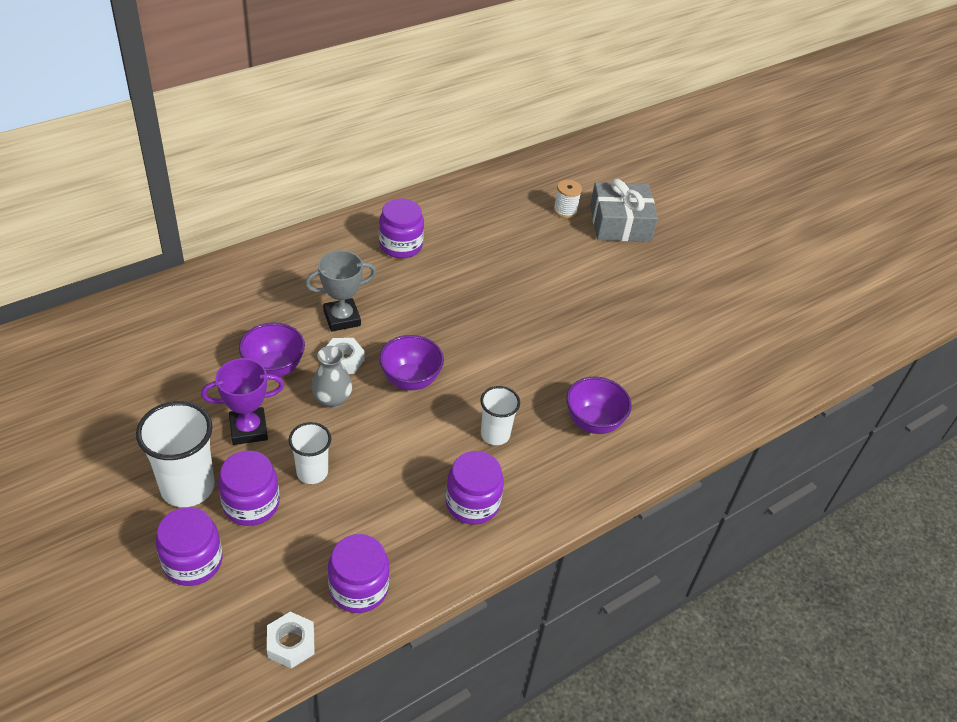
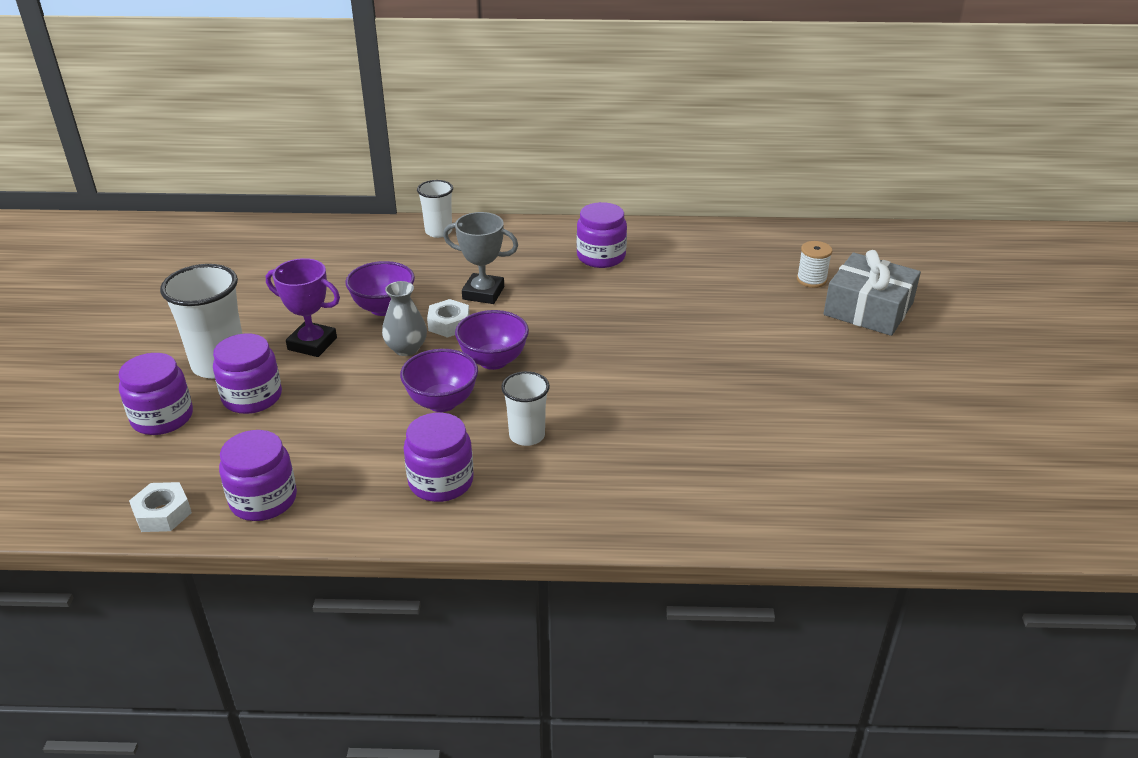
camera: 40 degrees right, 10 degrees down
white cup [289,422,331,484] -> white cup moved to [417,180,453,238]
purple bowl [566,377,632,434] -> purple bowl moved to [400,349,478,412]

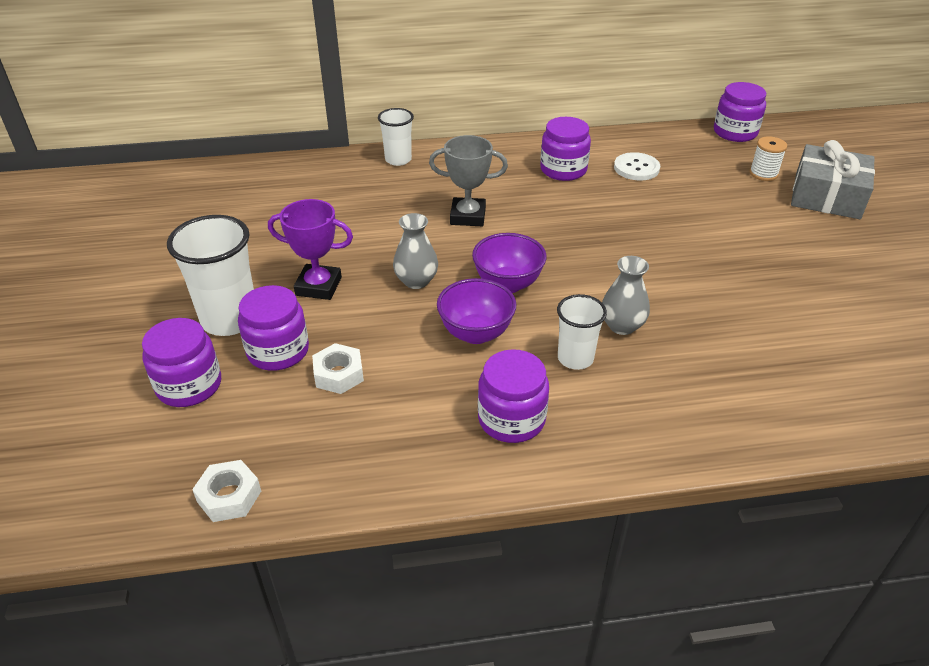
camera: 10 degrees left, 5 degrees up
purple jar [219,430,297,521] -> purple jar moved to [714,82,766,142]
purple bowl [345,261,415,316] -> none
white nut [427,299,469,338] -> white nut moved to [312,343,364,394]
none -> grey vase [602,256,650,335]
none -> white button [614,152,660,180]

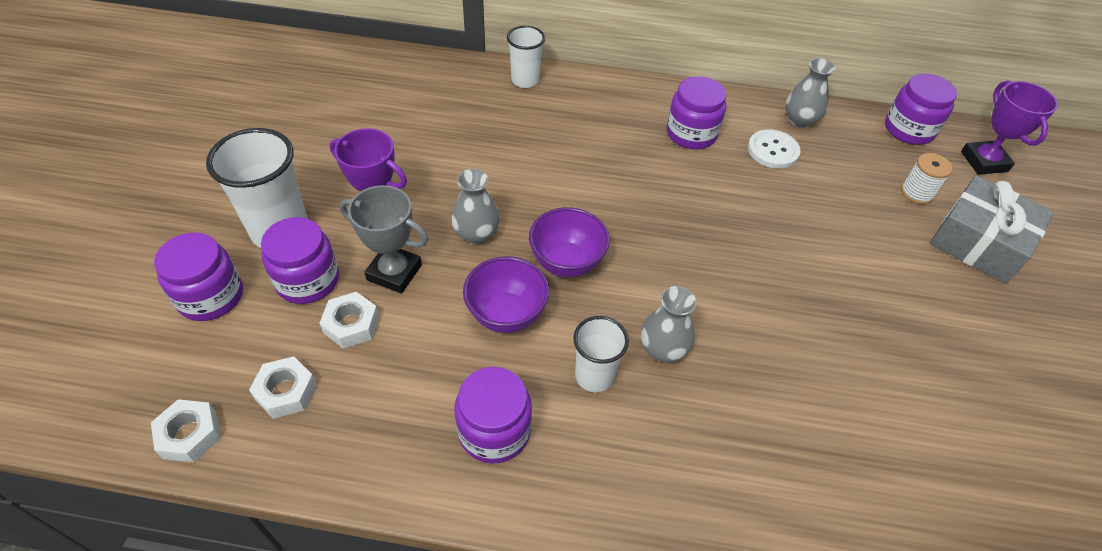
camera: 15 degrees right, 10 degrees up
grey trophy [429,135,508,226] -> grey trophy moved to [340,185,428,294]
none -> white nut [249,356,317,419]
none -> grey vase [785,58,836,128]
none -> purple trophy [961,80,1058,175]

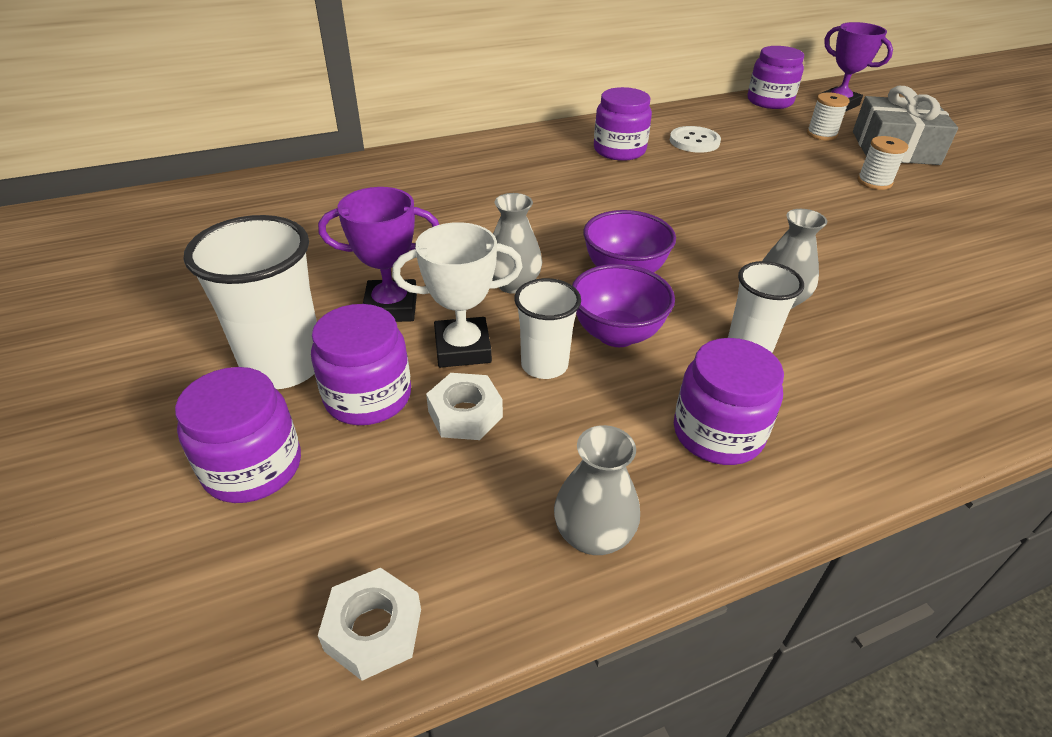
camera: 30 degrees left, 10 degrees down
white nut [249,356,317,419] -> none
grey trophy [340,185,428,294] -> white trophy [392,222,523,368]
white cup [507,26,545,88] -> white cup moved to [514,278,581,379]
grey vase [785,58,836,128] -> grey vase moved to [554,425,640,555]
none -> white spool [857,136,908,190]

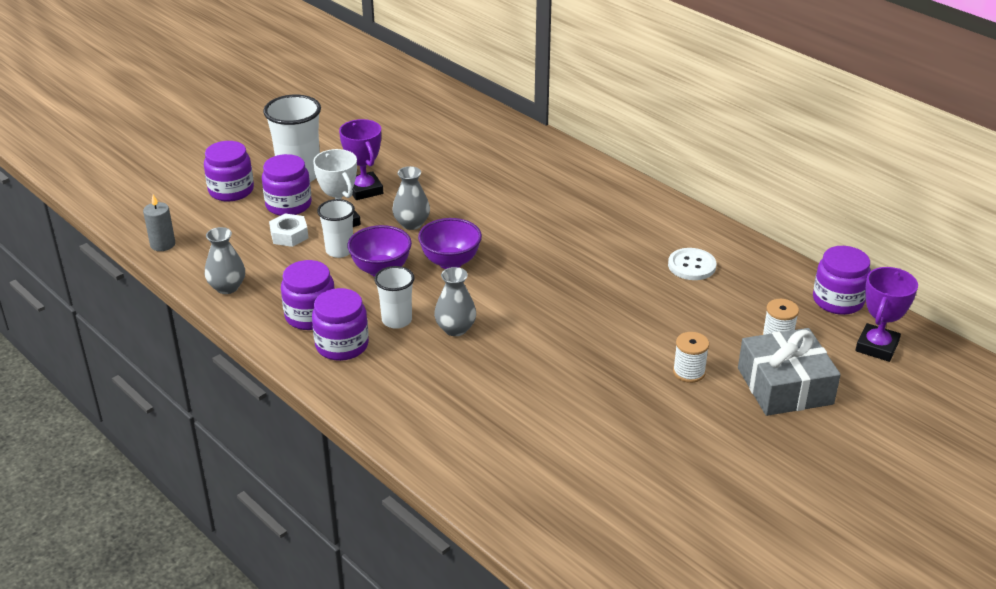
camera: 70 degrees right, 5 degrees down
white nut [318,568,421,681] -> grey candle [143,194,175,251]
purple jar [594,87,652,161] -> purple jar moved to [312,288,369,361]

